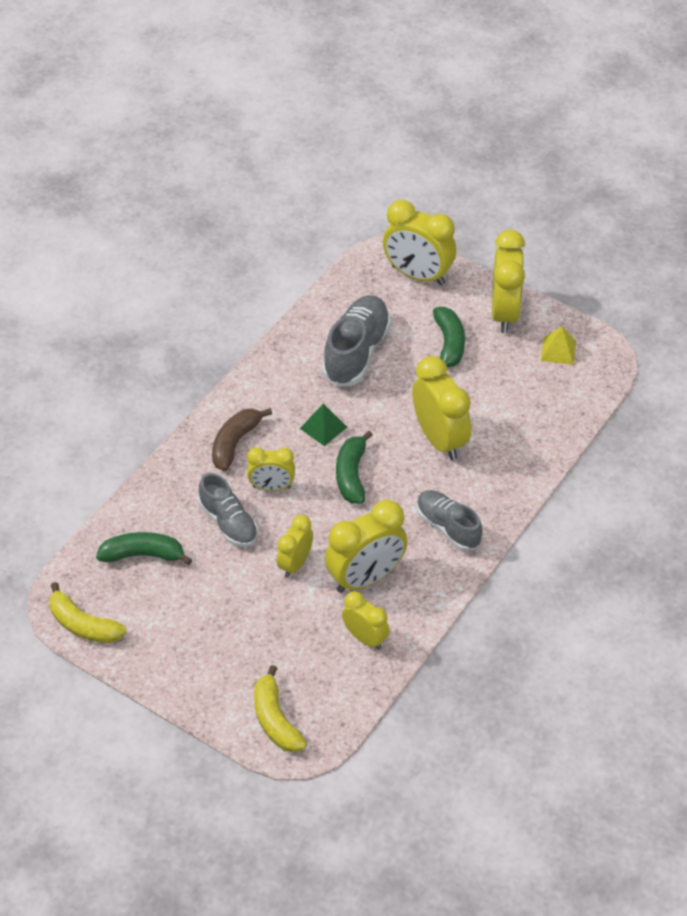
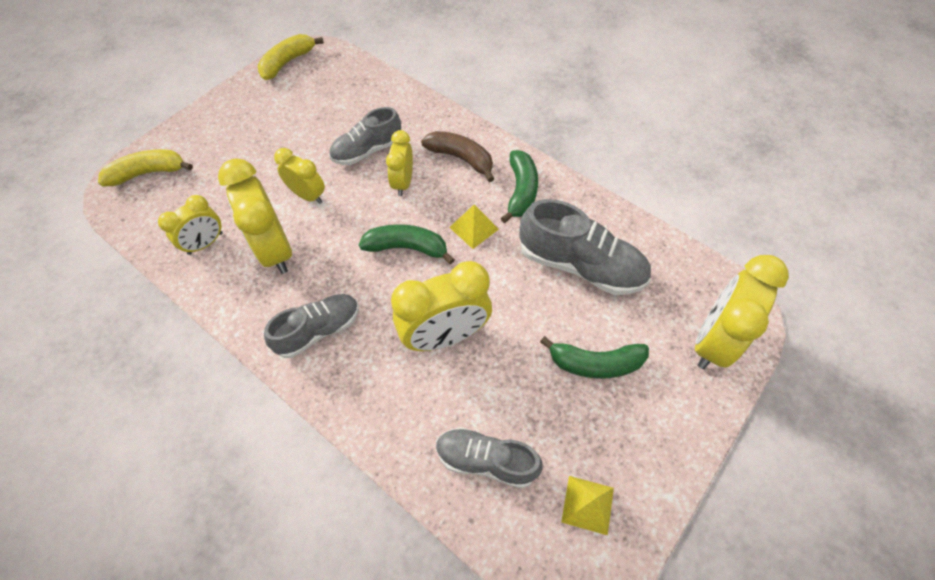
camera: 95 degrees right, 10 degrees up
green banana [96,532,192,565] -> green banana moved to [501,150,538,223]
green pyramid [300,404,347,446] -> yellow pyramid [449,204,499,249]
yellow clock [492,230,525,333] -> none
none -> grey shoe [436,427,543,488]

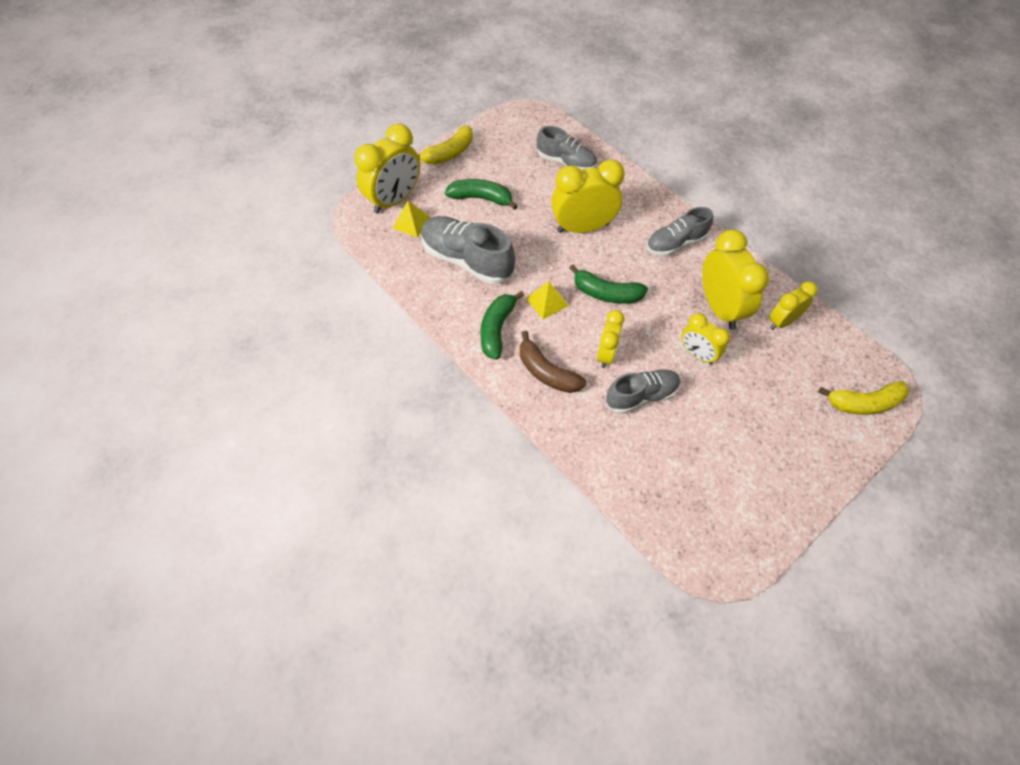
camera: 170 degrees left, 0 degrees up
yellow banana [258,34,324,80] -> yellow banana moved to [418,125,473,165]
yellow pyramid [561,476,614,535] -> yellow pyramid moved to [393,200,431,238]

